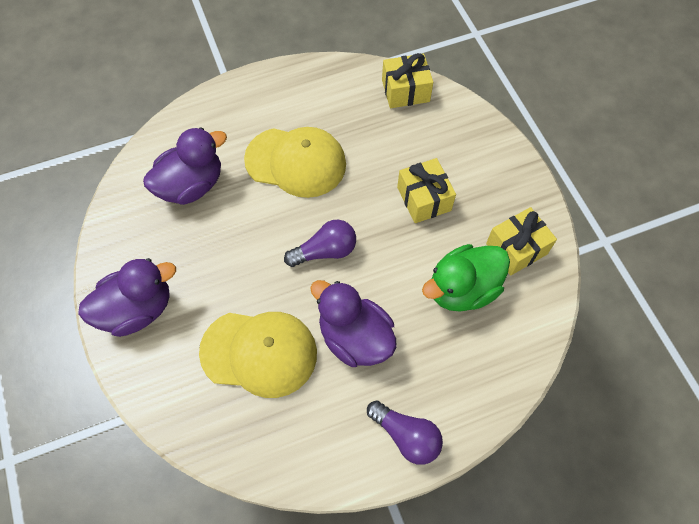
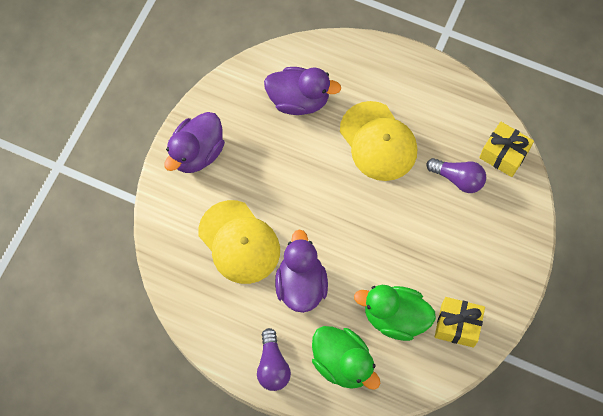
camera: 45 degrees right, 5 degrees up
purple duck [78,258,176,337] -> purple duck turned 105 degrees clockwise [164,112,225,173]
purple light bulb [284,220,356,267] -> purple light bulb moved to [427,158,486,193]
yellow gift [397,158,456,223] -> none
none -> green duck [312,326,381,390]

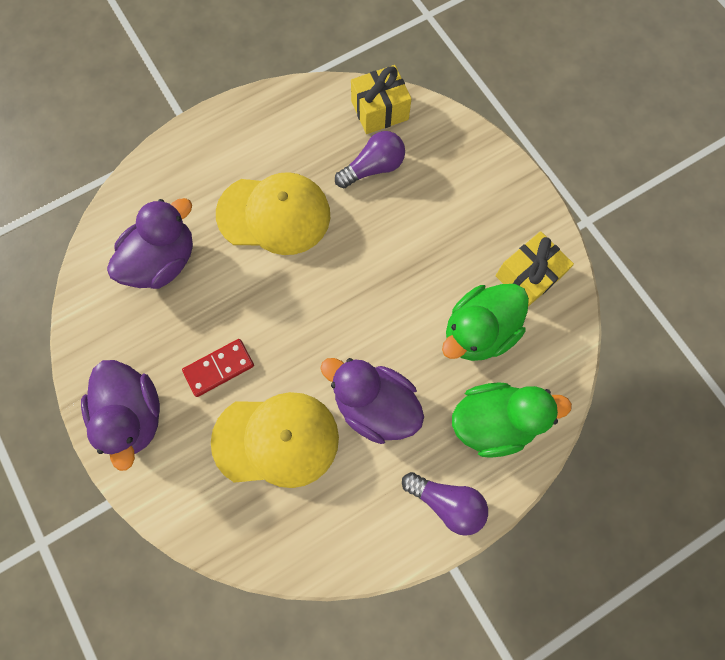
camera: 55 degrees left, 5 degrees up
none -> red domino [182,339,254,397]

